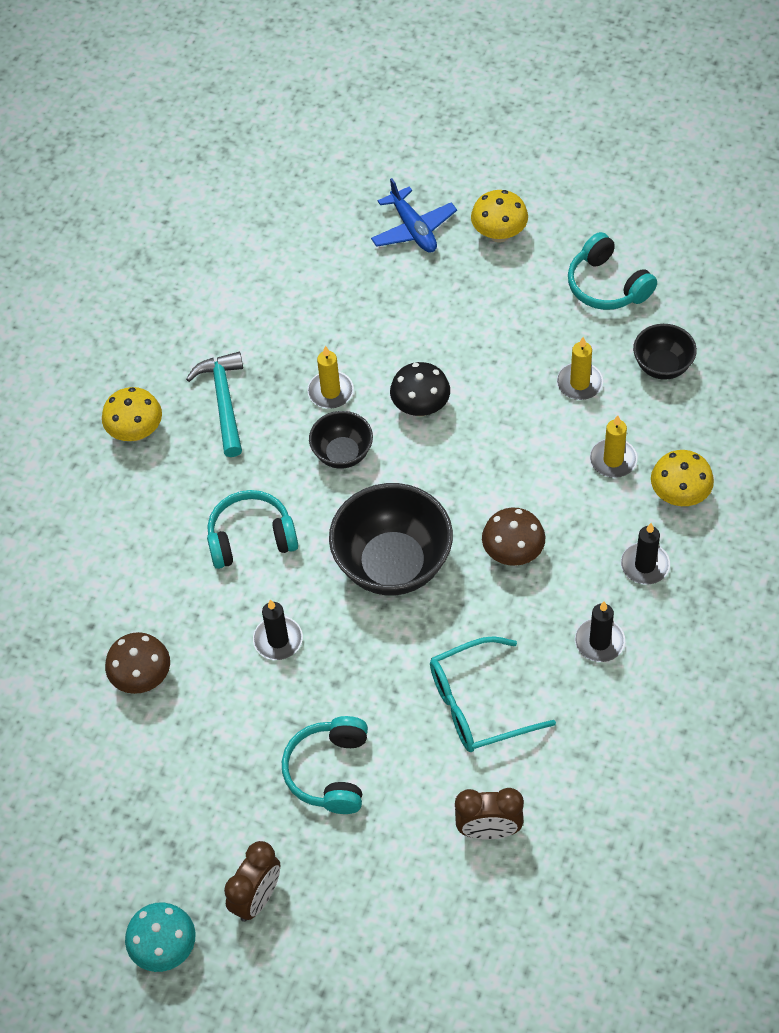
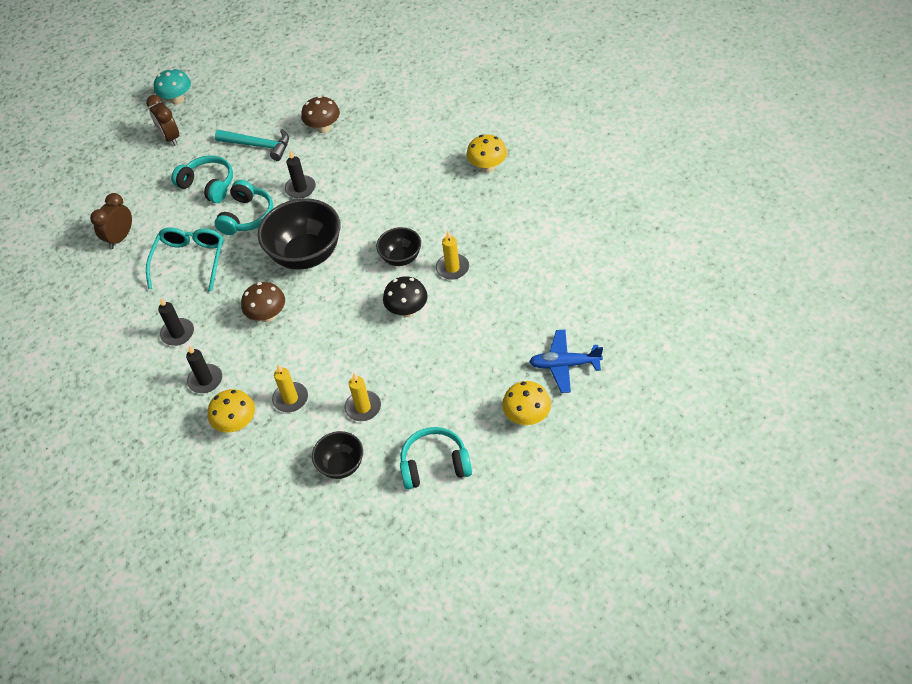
camera: 120 degrees right, 5 degrees down
turquoise hammer [186,352,243,457] -> turquoise hammer moved to [215,129,289,161]
turquoise headphones [207,490,298,569] -> turquoise headphones moved to [214,180,273,235]

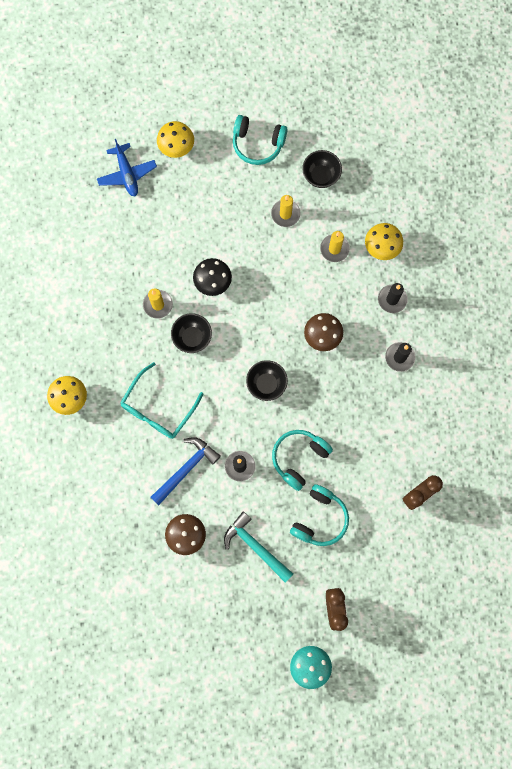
camera: 160 degrees left, 25 degrees up
turquoise glasses [146,228,224,291] -> turquoise glasses moved to [120,362,203,439]
turquoise headphones [171,155,233,203] -> turquoise headphones turned 120 degrees counterclockwise [290,484,349,546]
black bowl [258,198,340,270] -> black bowl [246,360,288,401], size x0.54
blue plane [529,330,603,393] -> blue plane turned 45 degrees clockwise [97,139,157,196]
none -> blue hammer [151,437,221,505]

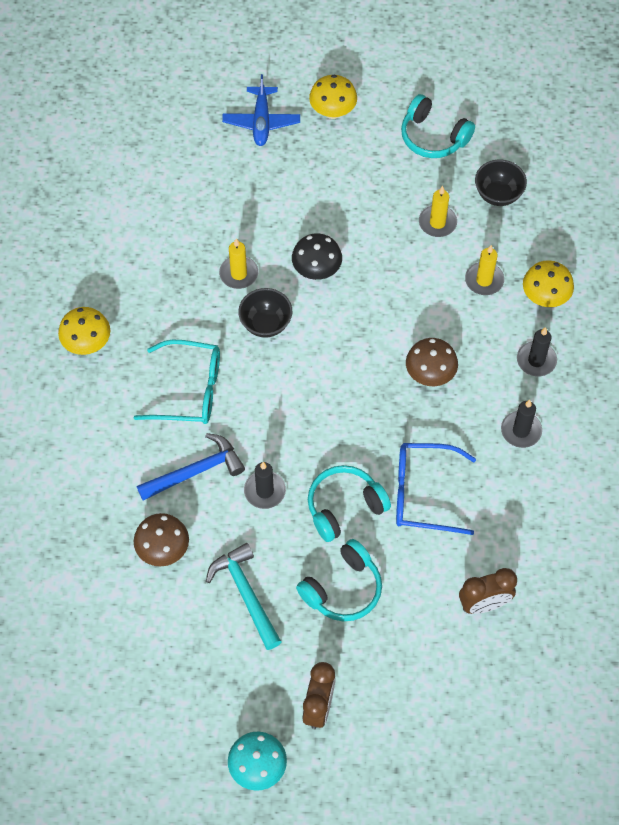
camera: 20 degrees right, 15 degrees down
turquoise glasses [120,362,203,439] -> turquoise glasses turned 135 degrees counterclockwise [134,339,220,424]
black bowl [246,360,288,401] -> none
none -> blue glasses [396,443,476,535]

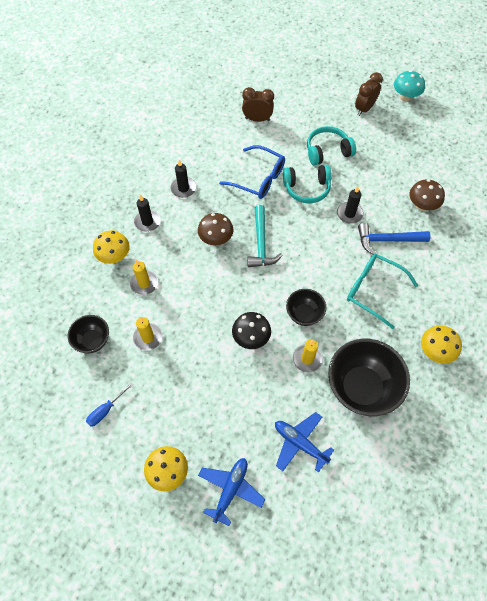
camera: 155 degrees left, 0 degrees up
turquoise hammer [206,543,282,650] -> turquoise hammer moved to [247,205,282,267]
turquoise headphones [401,94,475,158] -> blue screwdriver [86,383,133,427]
none -> blue plane [275,412,334,472]
none -> black bowl [328,339,410,416]

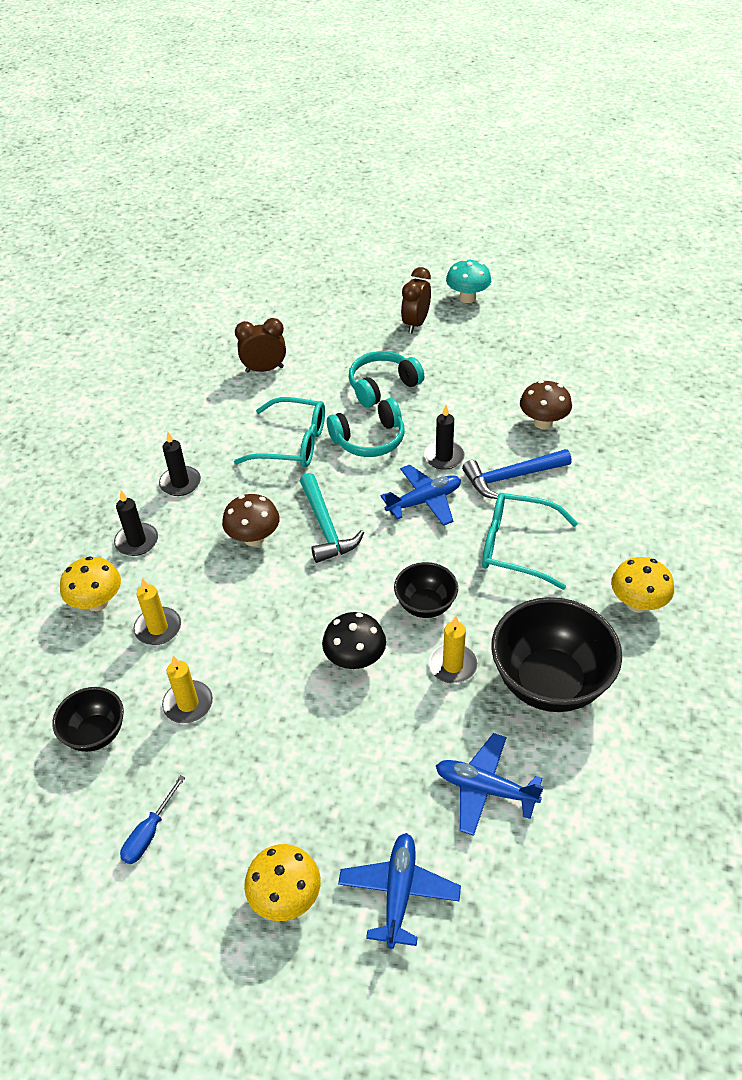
camera: 15 degrees left, 15 degrees down
blue glasses [219,145,285,199] -> turquoise glasses [234,397,325,467]
none -> blue plane [380,465,461,526]

